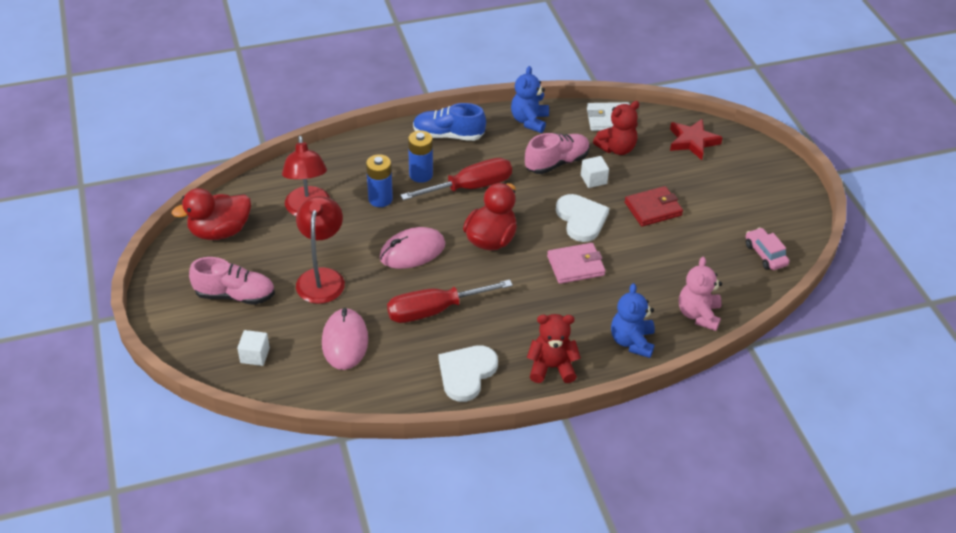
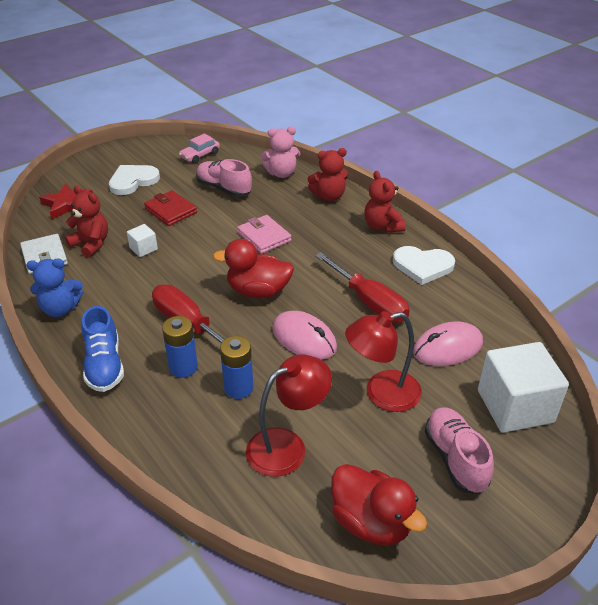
camera: 110 degrees left, 5 degrees down
white cube [237,330,270,366] -> white cube [478,342,569,433], size x2.21
pink shoe [525,133,590,174] -> pink shoe moved to [196,159,252,197]
white heart [556,194,609,242] -> white heart moved to [109,165,160,195]
blue teddy bear [611,283,655,358] -> red teddy bear [308,148,348,201]

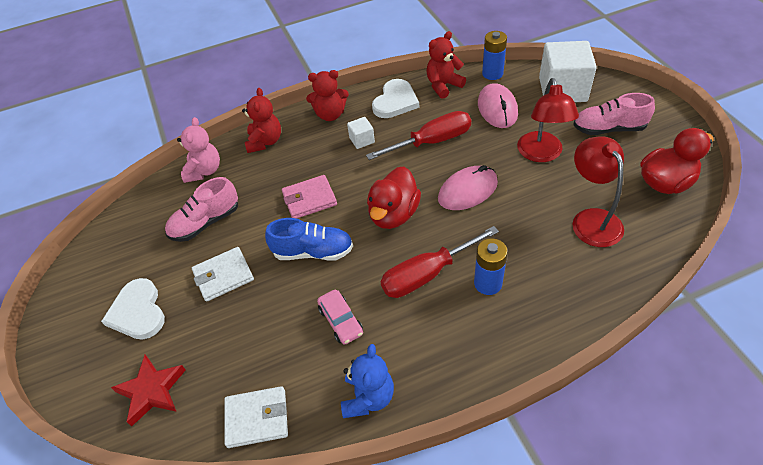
camera: 70 degrees left, 10 degrees up
red teddy bear [65,186,108,257] -> red teddy bear moved to [426,31,466,99]
blue shoe [82,306,124,392] -> blue shoe moved to [265,218,353,261]
white cube [127,224,158,257] -> white cube moved to [347,117,375,149]
red wallet [144,190,197,226] -> white wallet [192,247,254,302]
pink car [179,134,220,164] -> pink car moved to [317,290,363,345]
blue battery [220,336,254,399] -> blue battery moved to [482,31,507,80]

